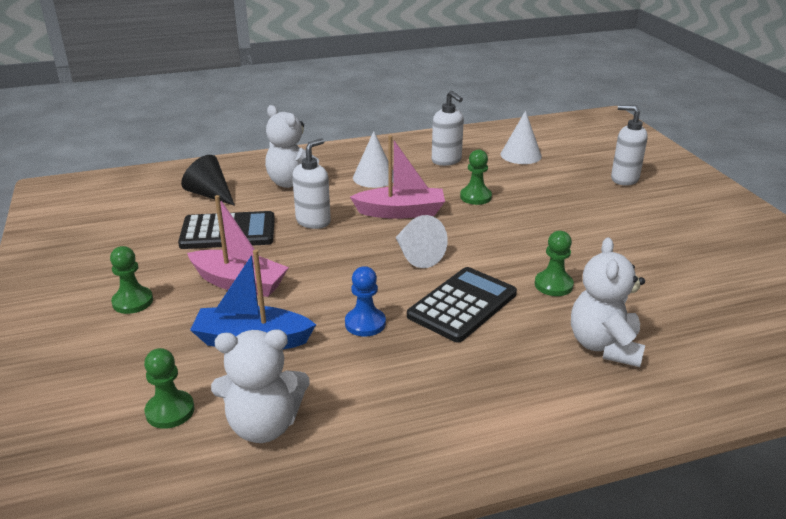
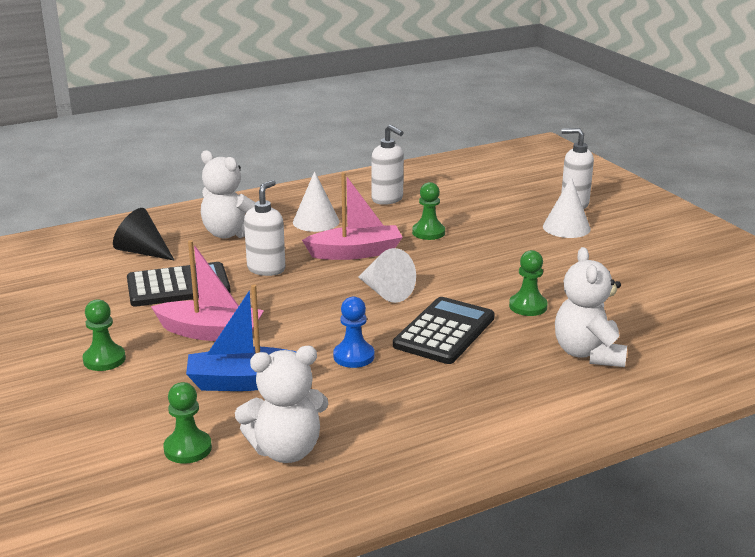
camera: 10 degrees left, 5 degrees down
white cone [501,110,542,164] -> white cone moved to [543,177,591,238]

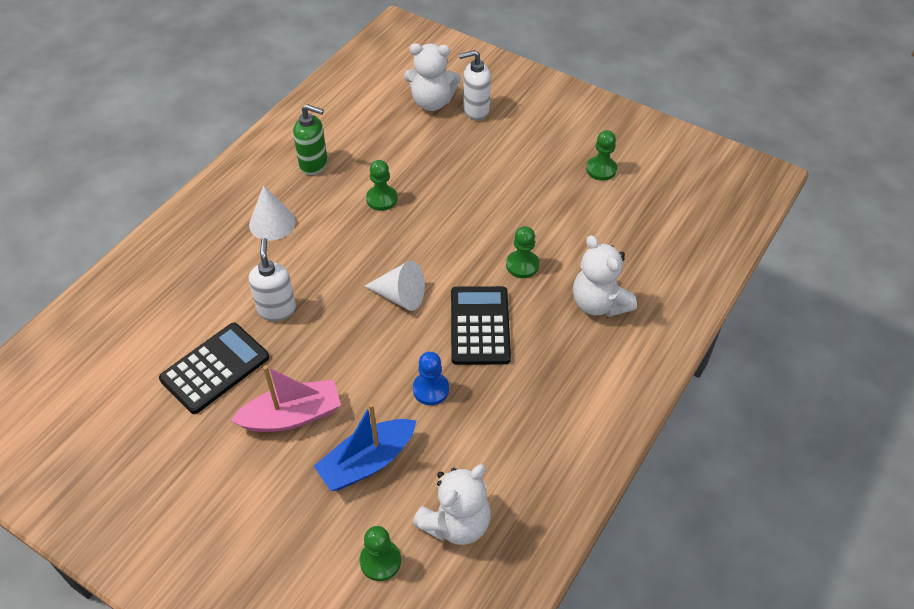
camera: 30 degrees left, 25 degrees up
green pawn [83,299,126,371] -> green pawn moved to [586,130,617,181]
black cone [113,208,175,261] -> none
white teddy bear [201,150,255,239] -> white teddy bear moved to [404,43,461,111]
pink boat [302,172,403,260] -> none
white soap dispenser [371,125,404,205] -> green soap dispenser [293,104,328,175]
white cone [543,177,591,238] -> none

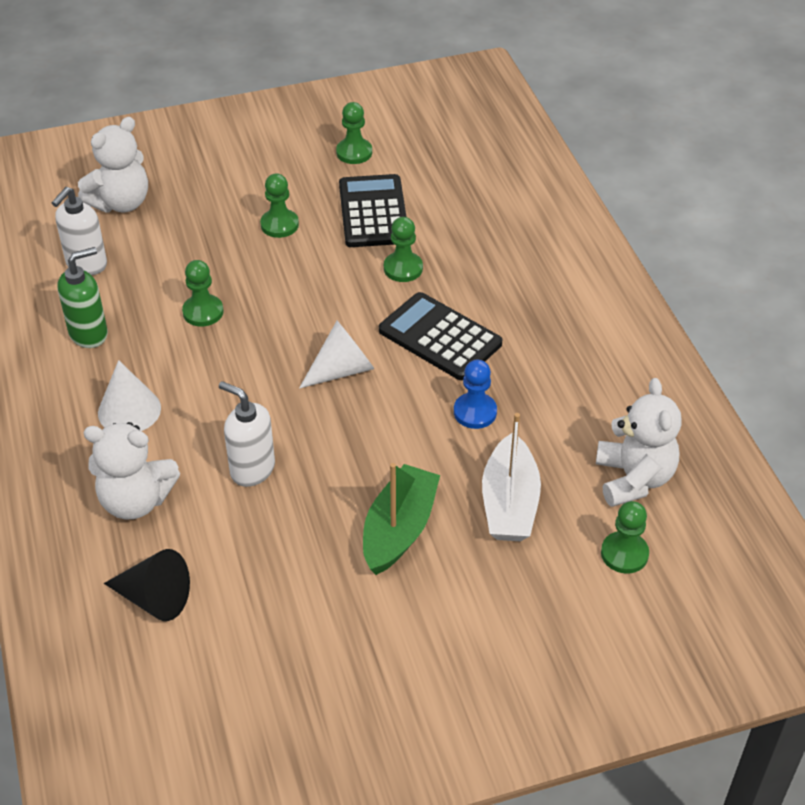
camera: 50 degrees left, 5 degrees down
black calculator [159,323,269,414] -> black calculator moved to [339,174,406,247]
pink boat [231,365,341,432] -> green boat [363,463,440,575]
blue boat [314,403,417,491] -> white boat [482,413,541,541]
white soap dispenser [459,50,491,120] -> white soap dispenser moved to [52,187,107,275]
white teddy bear [573,235,637,317] -> white teddy bear moved to [84,422,180,519]
none -> black cone [104,549,190,621]
none -> green pawn [260,173,299,238]

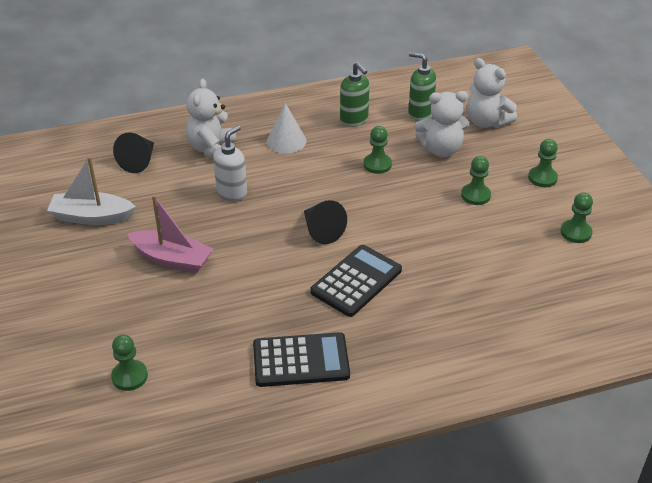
camera: 90 degrees right, 5 degrees down
white soap dispenser [52,187,107,275] -> green soap dispenser [408,52,436,121]
white cone [299,321,374,389] -> black cone [304,200,347,244]
black calculator [339,174,406,247] -> black calculator moved to [253,332,350,387]
green boat [363,463,440,575] -> pink boat [127,195,213,273]
green pawn [384,217,423,282] -> green pawn moved to [528,139,558,187]
blue pawn [454,360,497,429] -> none
white boat [482,413,541,541] -> white boat moved to [47,156,136,225]
white teddy bear [596,378,682,507] -> white teddy bear moved to [415,91,469,157]

